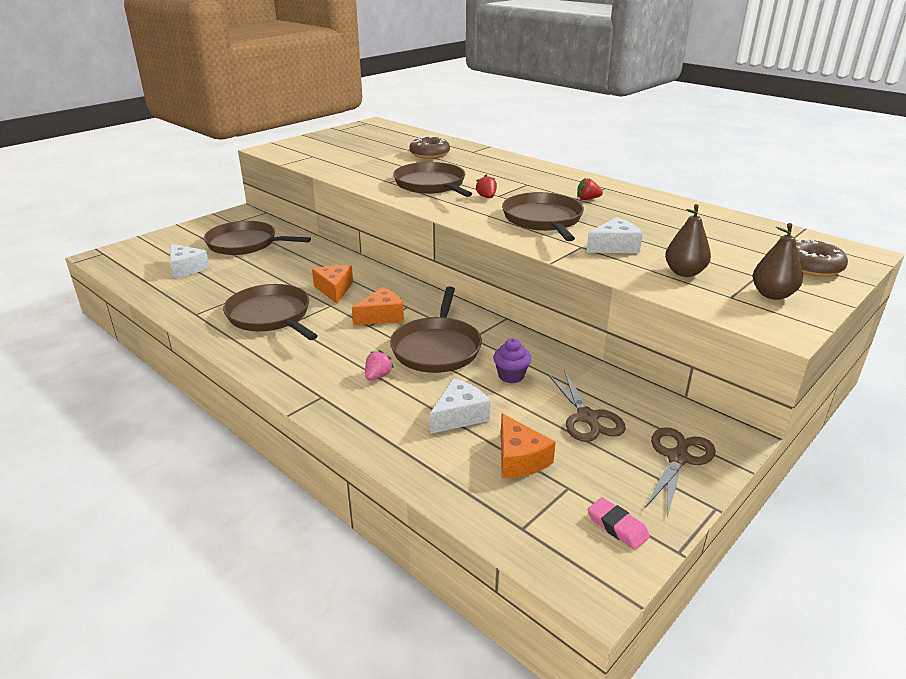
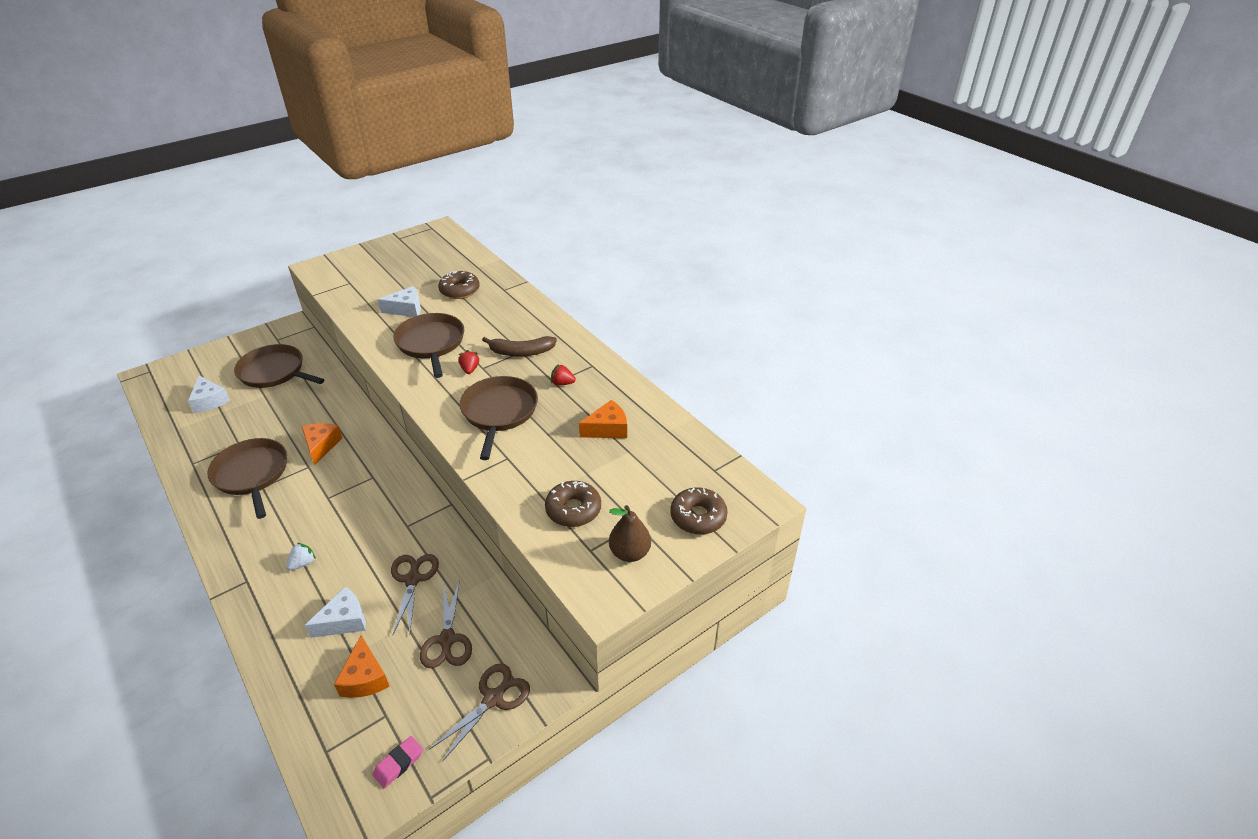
camera: 10 degrees right, 10 degrees up
orange cheese [352,287,404,325] -> orange cheese moved to [579,400,627,438]
pink strawberry [365,350,394,381] -> white strawberry [286,543,316,570]
brown pan [390,287,482,373] -> none
purple cupcake [493,338,531,383] -> brown scissors [391,554,439,634]
white cheese [586,217,643,253] -> white cheese moved to [377,286,421,317]
pink eraser [588,497,650,550] -> pink eraser turned 75 degrees clockwise [372,736,423,788]
brown pear [665,204,711,277] -> brown donut [545,481,601,527]
none -> brown banana [482,336,557,356]

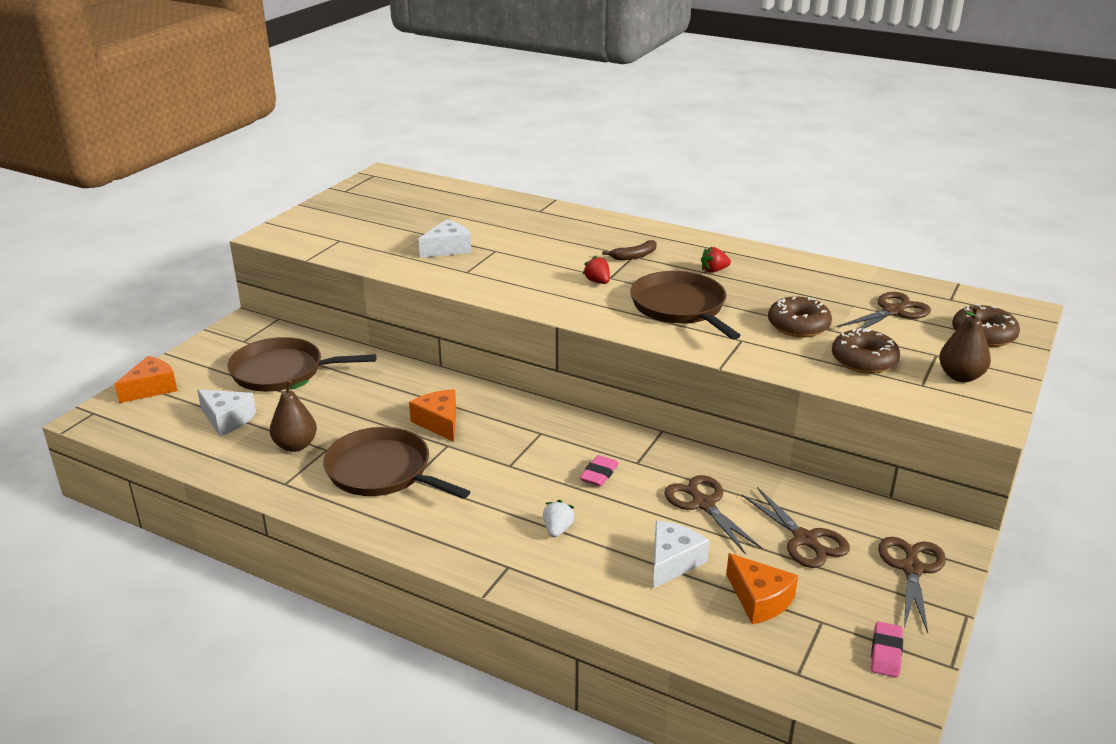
camera: 25 degrees left, 10 degrees down
brown pan [393,313,464,378] -> none
brown donut [438,271,480,299] -> brown donut moved to [768,296,832,337]
brown banana [482,336,557,356] -> brown banana [602,240,657,260], size x0.65
orange cheese [579,400,627,438] -> orange cheese moved to [114,356,178,403]
none -> brown pear [270,380,317,452]
none -> pink eraser [580,455,619,486]
none -> brown scissors [837,292,931,329]

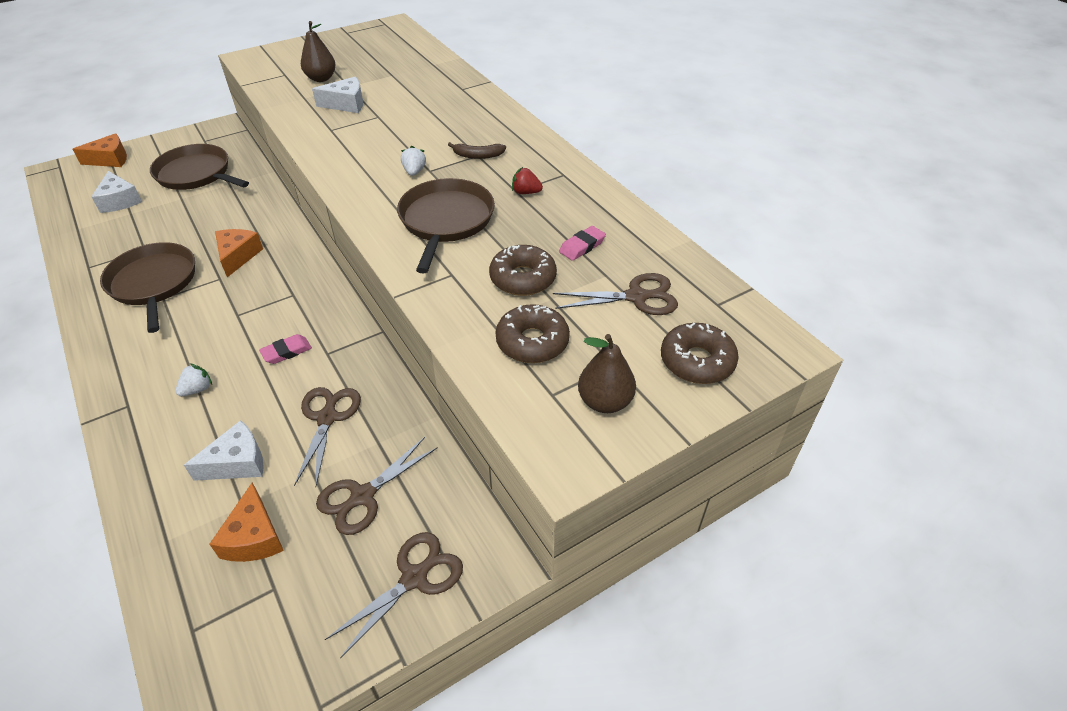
camera: 30 degrees right, 15 degrees up
brown pear [270,380,317,452] -> brown pear moved to [301,21,336,82]
red strawberry [583,256,610,284] -> white strawberry [401,146,426,176]
brown scissors [741,487,850,568] -> brown scissors turned 45 degrees clockwise [316,437,438,535]
pink eraser [871,621,903,678] -> pink eraser moved to [559,226,606,261]

